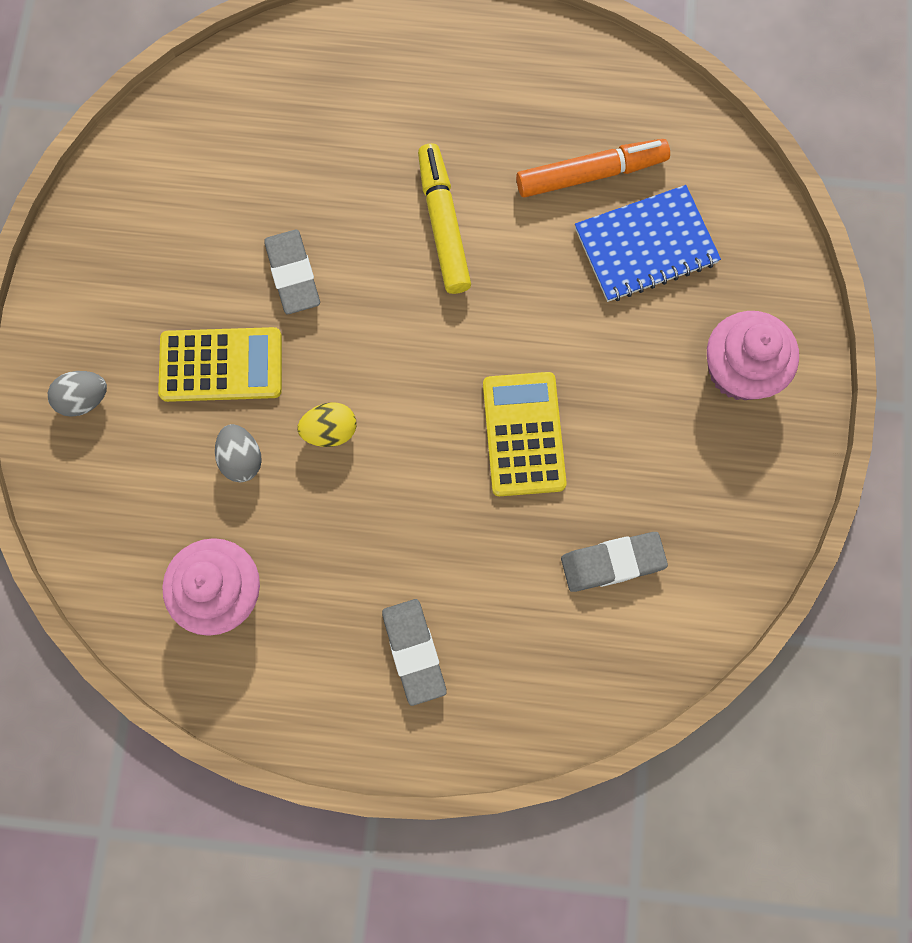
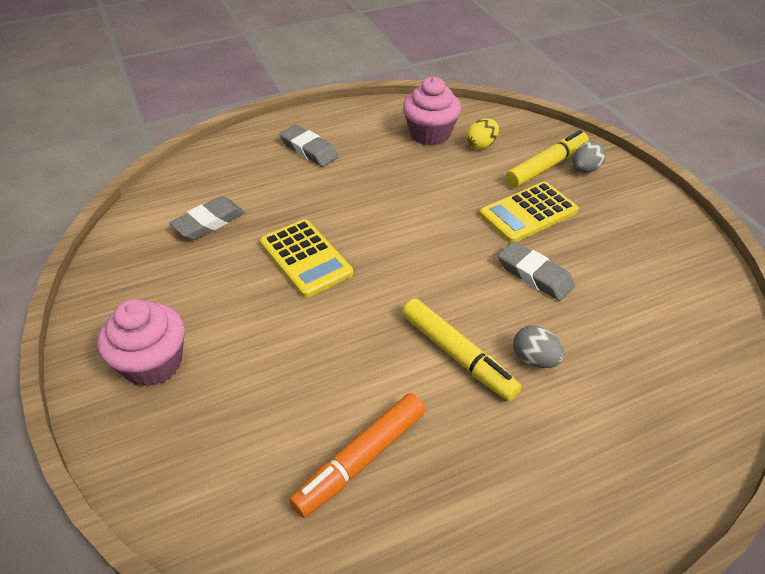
camera: 150 degrees right, 30 degrees down
grey egg [215,424,262,482] -> grey egg moved to [513,326,564,368]
yellow egg [297,402,357,447] -> yellow egg moved to [466,118,499,150]
blue notebook [575,185,721,302] -> none
none -> yellow marker [505,130,589,188]

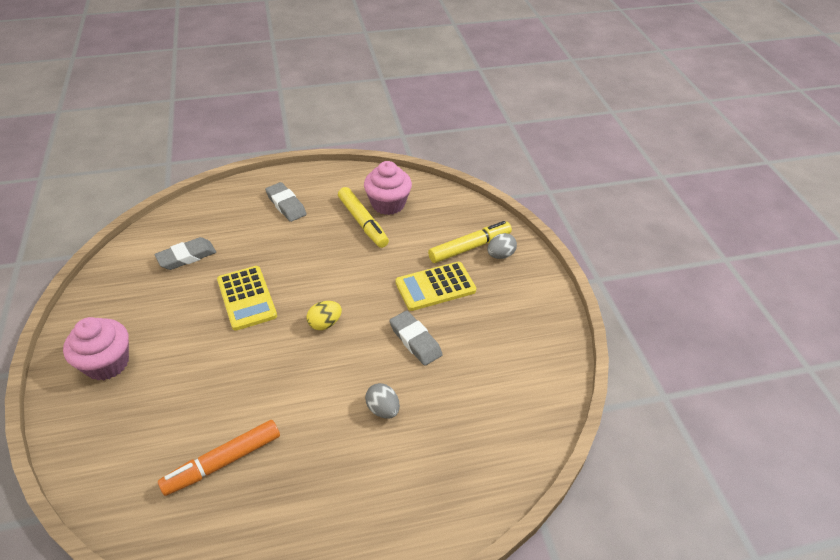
camera: 10 degrees right, 0 degrees up
yellow marker [402,299,522,402] -> yellow marker moved to [338,187,389,248]
yellow egg [466,118,499,150] -> yellow egg moved to [307,301,342,330]

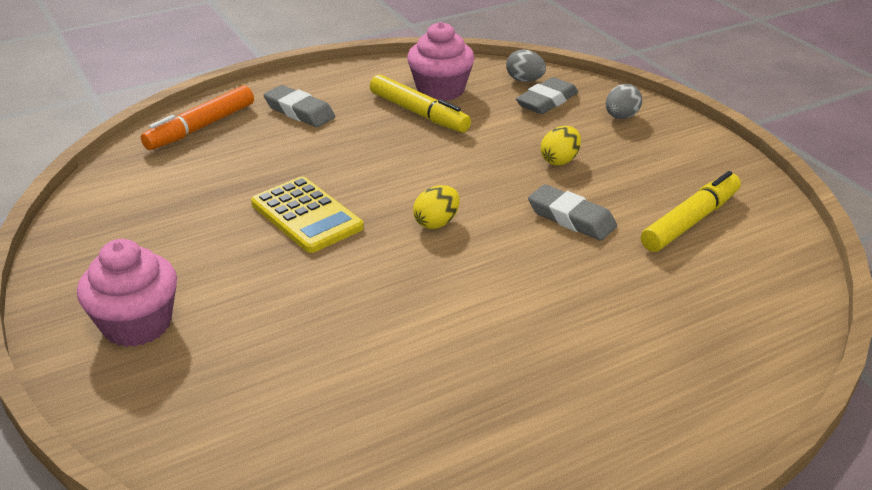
camera: 15 degrees left, 10 degrees down
grey eraser [155,237,216,270] -> grey eraser moved to [516,77,578,114]
orange marker [158,420,280,496] -> orange marker moved to [141,85,254,150]
grey egg [365,383,400,419] -> grey egg moved to [506,49,546,82]
yellow calculator [396,262,476,311] -> yellow egg [541,126,581,165]
yellow marker [428,221,512,263] -> yellow marker moved to [641,171,741,252]

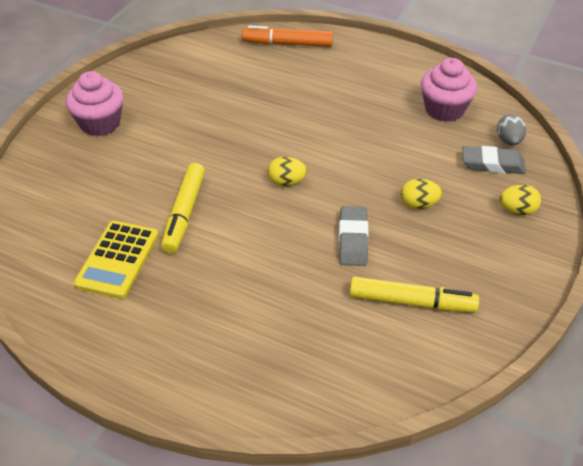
camera: 55 degrees right, 10 degrees up
yellow calculator [251,177,364,253] -> yellow calculator moved to [74,221,159,299]
grey eraser [264,85,335,127] -> none
yellow marker [370,74,471,133] -> yellow marker moved to [161,163,205,254]
grey egg [606,84,642,119] -> yellow egg [500,185,541,215]

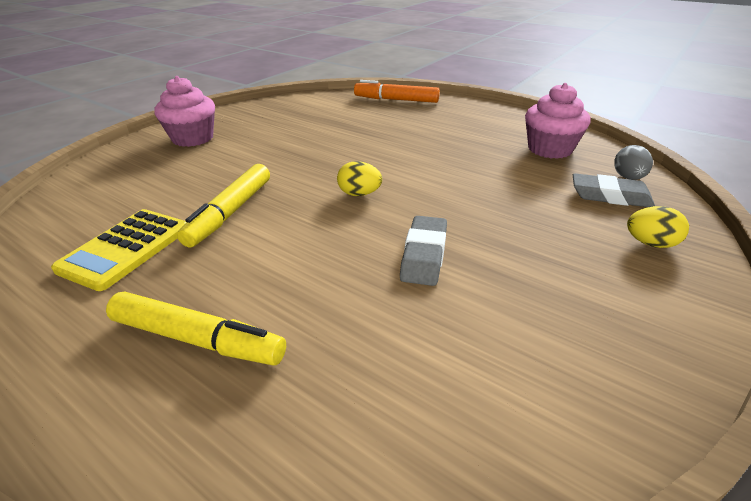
camera: 10 degrees right, 10 degrees down
yellow marker [350,277,479,312] -> yellow marker moved to [106,291,286,366]
yellow egg [401,179,442,209] -> none

